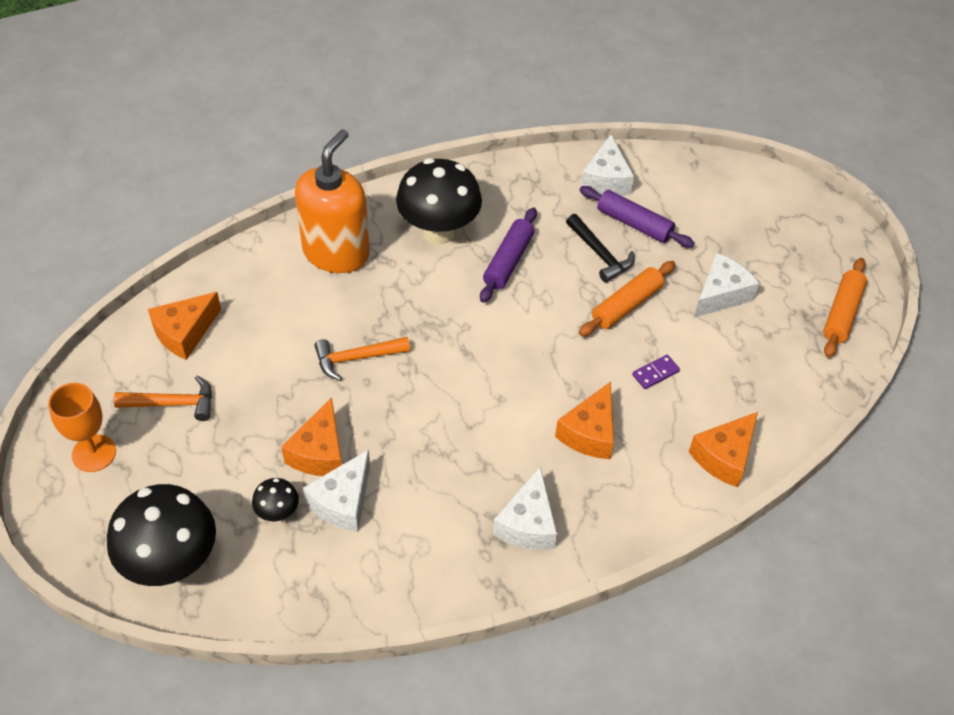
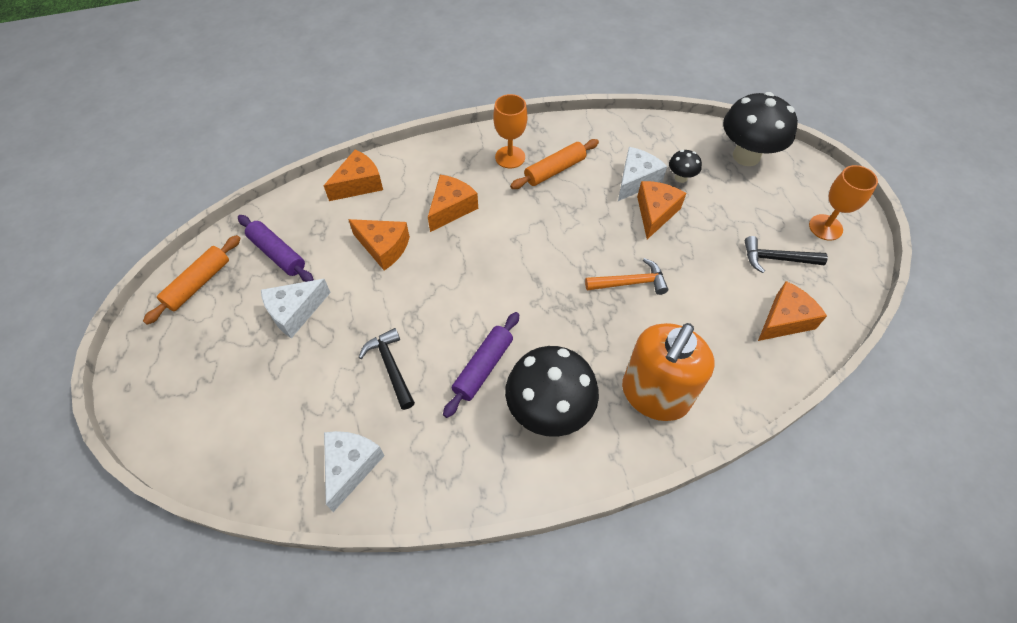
camera: 170 degrees left, 5 degrees up
orange hammer [114,375,212,421] -> black hammer [745,236,828,273]
white cheese [493,467,557,550] -> orange goblet [493,94,527,168]
orange rolling pin [579,261,676,336] -> orange rolling pin moved to [510,139,599,189]
purple rolling pin [580,186,694,248] -> purple rolling pin moved to [238,215,314,282]
purple domino [632,355,680,389] -> orange cheese [348,219,410,270]

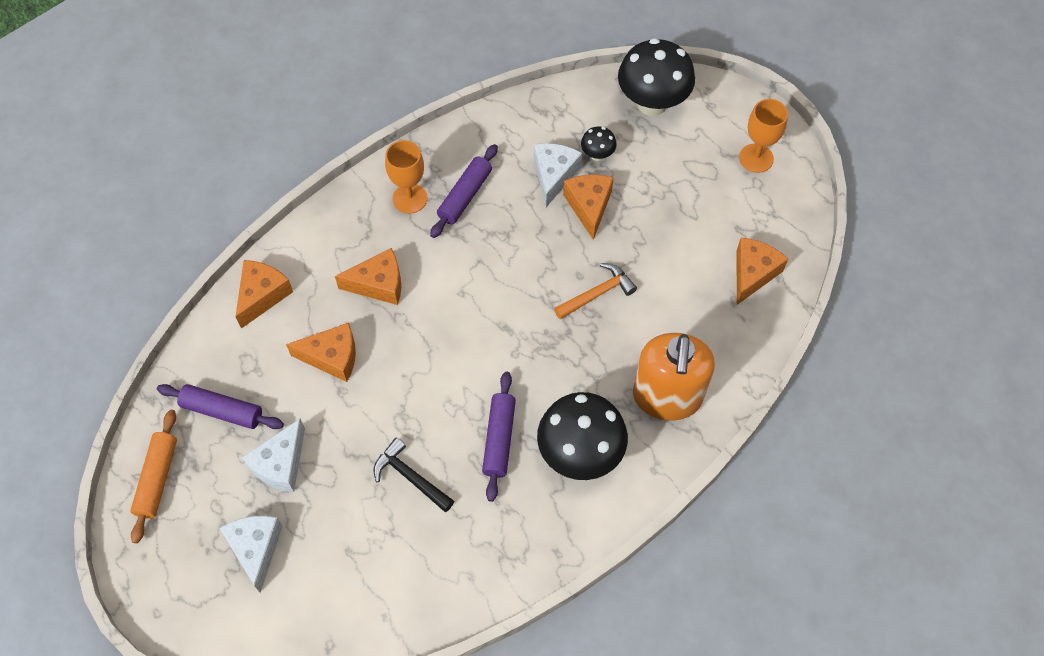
camera: 25 degrees left, 5 degrees up
white cheese [324,431,385,512] -> white cheese moved to [220,516,283,593]
orange cheese [428,175,478,232] -> orange cheese turned 75 degrees clockwise [335,248,401,305]
orange rolling pin [510,139,599,189] -> purple rolling pin [430,144,498,238]
black hammer [745,236,828,273] -> none

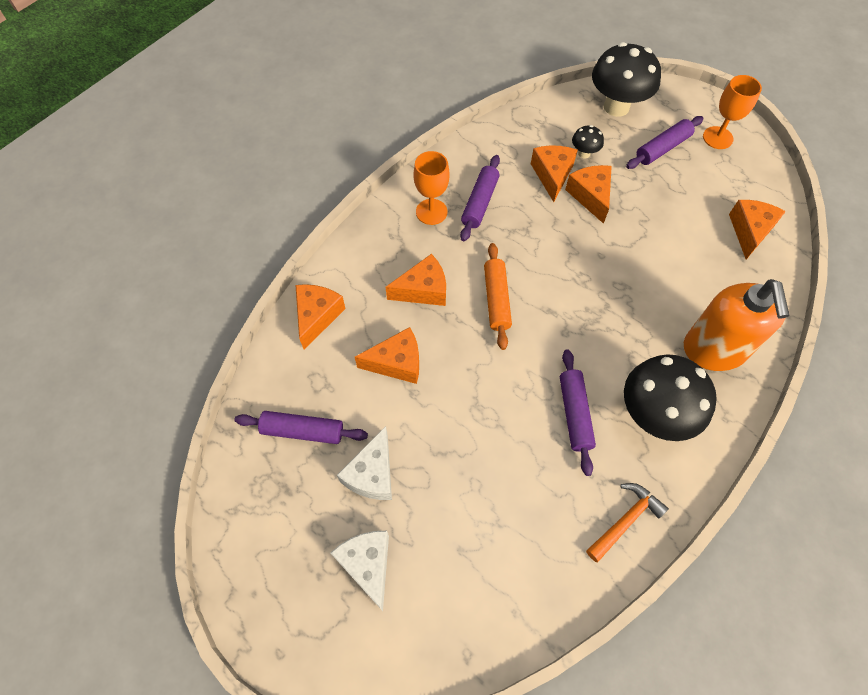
camera: 10 degrees left, 0 degrees up
orange rolling pin [130,410,177,544] -> orange rolling pin moved to [484,243,512,350]
black hammer [373,437,454,512] -> none
white cheese [534,143,582,207] -> orange cheese [531,145,578,202]
orange hammer [554,263,637,320] -> orange hammer moved to [586,483,669,562]
none -> purple rolling pin [626,116,704,169]

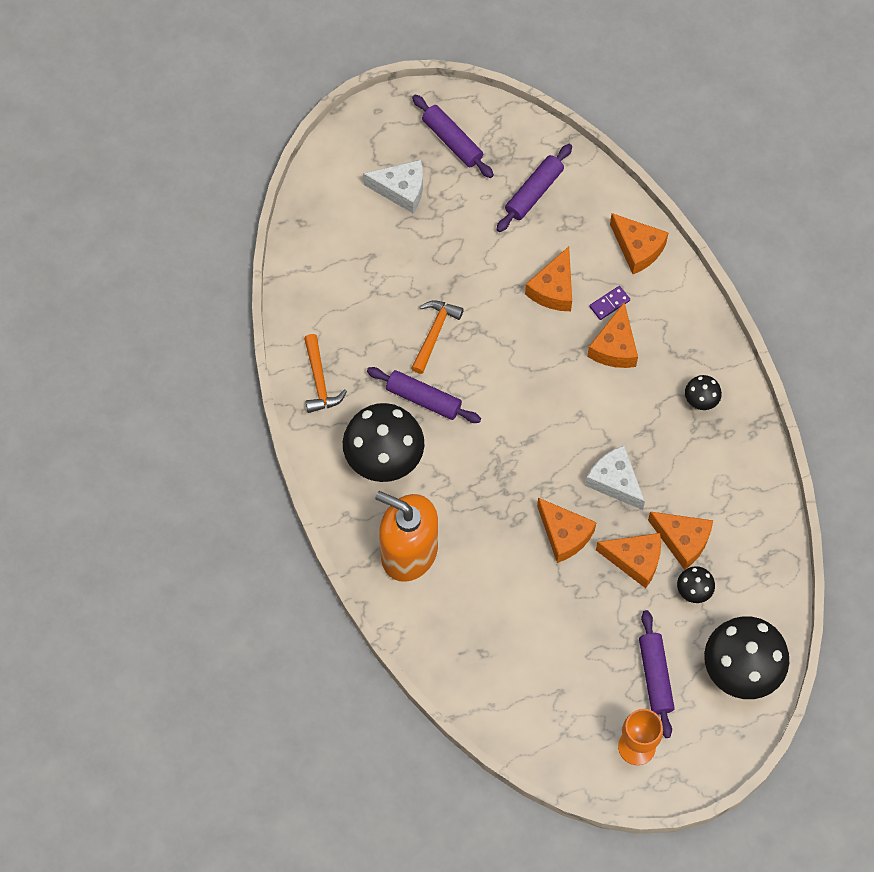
camera: 120 degrees right, 5 degrees up
white cheese [337,426,392,500] -> white cheese moved to [585,445,645,510]
orange goblet [413,151,450,225] -> black mushroom [685,375,722,410]
purple rolling pin [460,155,500,241] -> purple rolling pin moved to [412,94,494,178]
orange rolling pin [484,243,512,350] -> none
orange cheese [729,200,786,259] -> orange cheese moved to [537,498,597,563]
none -> orange hammer [411,301,464,374]
none -> purple domino [589,286,630,320]

